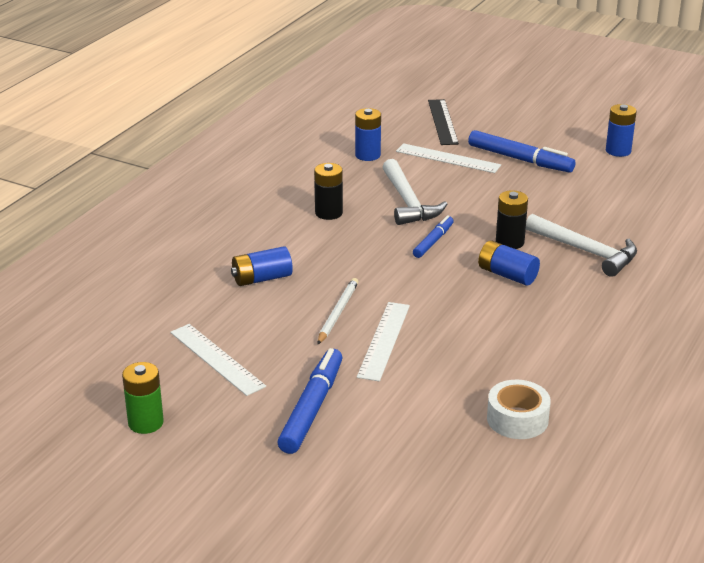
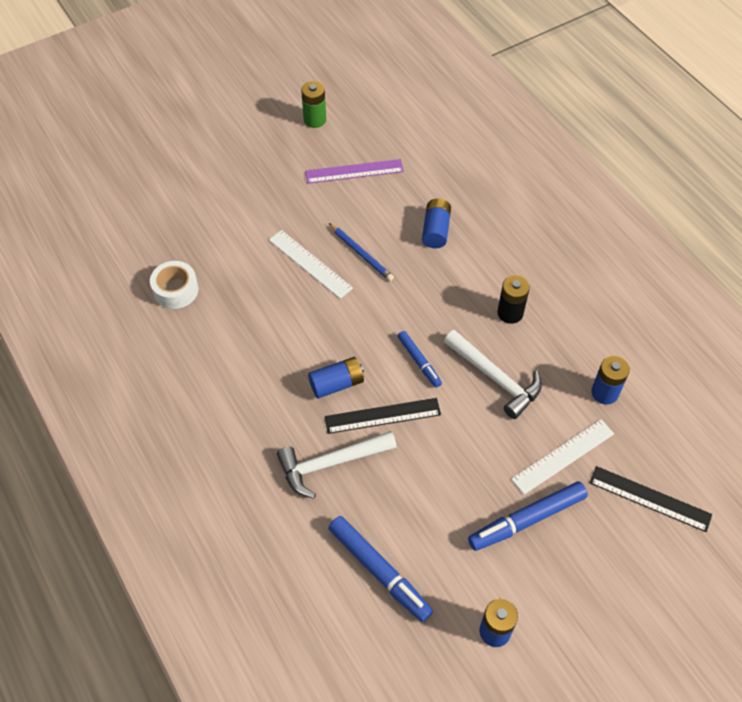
camera: 120 degrees right, 25 degrees up
white ruler [170,324,266,396] -> purple ruler [305,159,404,184]
blue marker [277,348,342,454] -> blue marker moved to [328,516,433,622]
white pencil [317,278,359,345] -> blue pencil [329,223,394,281]
white hammer [383,159,447,225] -> white hammer turned 150 degrees counterclockwise [444,330,542,419]
black battery [496,190,528,249] -> black ruler [325,398,441,434]

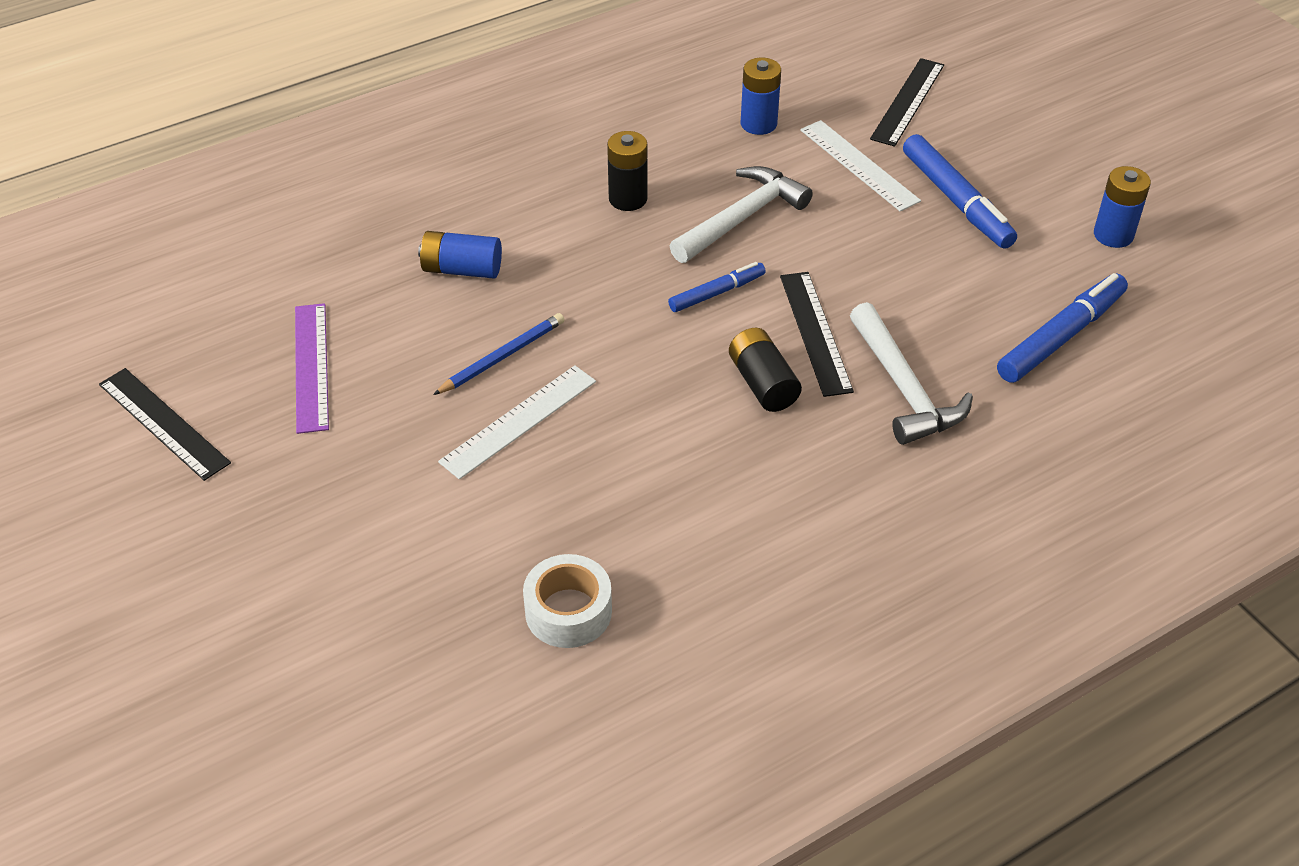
camera: 90 degrees left, 10 degrees down
green battery [301,81,326,128] -> black ruler [99,368,231,481]
blue battery [308,357,364,398] -> black battery [729,328,802,412]

